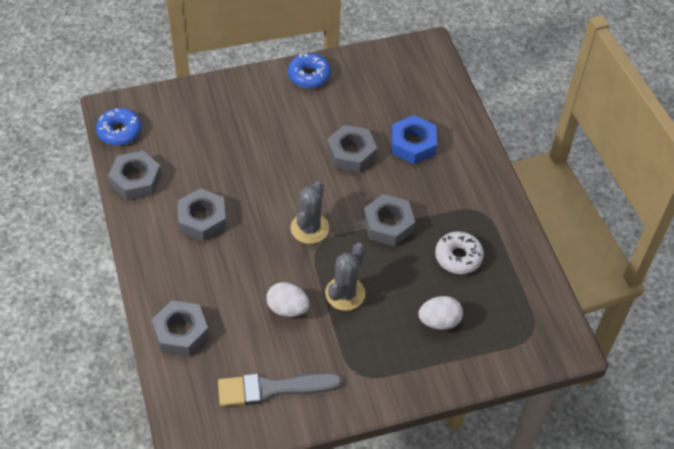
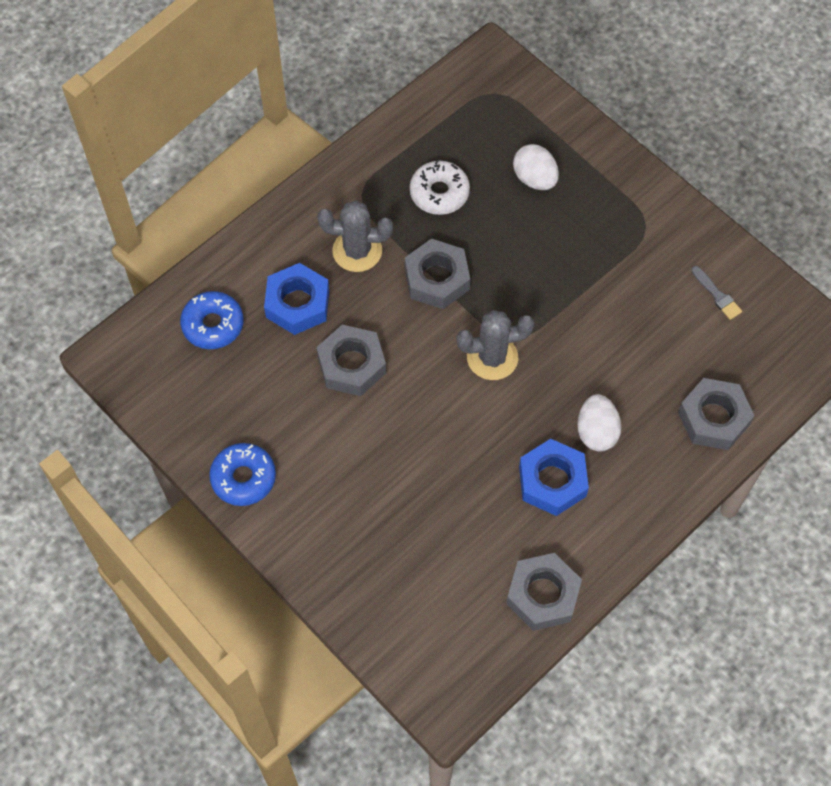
camera: 115 degrees left, 10 degrees up
blue donut [96,108,141,146] -> blue donut moved to [180,291,244,349]
grey nut [178,188,226,241] -> blue nut [519,439,589,516]
grey brush [218,373,342,406] -> grey brush [691,266,742,320], size x0.47
white egg [267,282,309,317] -> white egg moved to [577,394,621,452]
grey cactus [325,243,365,311] -> grey cactus moved to [317,200,393,272]

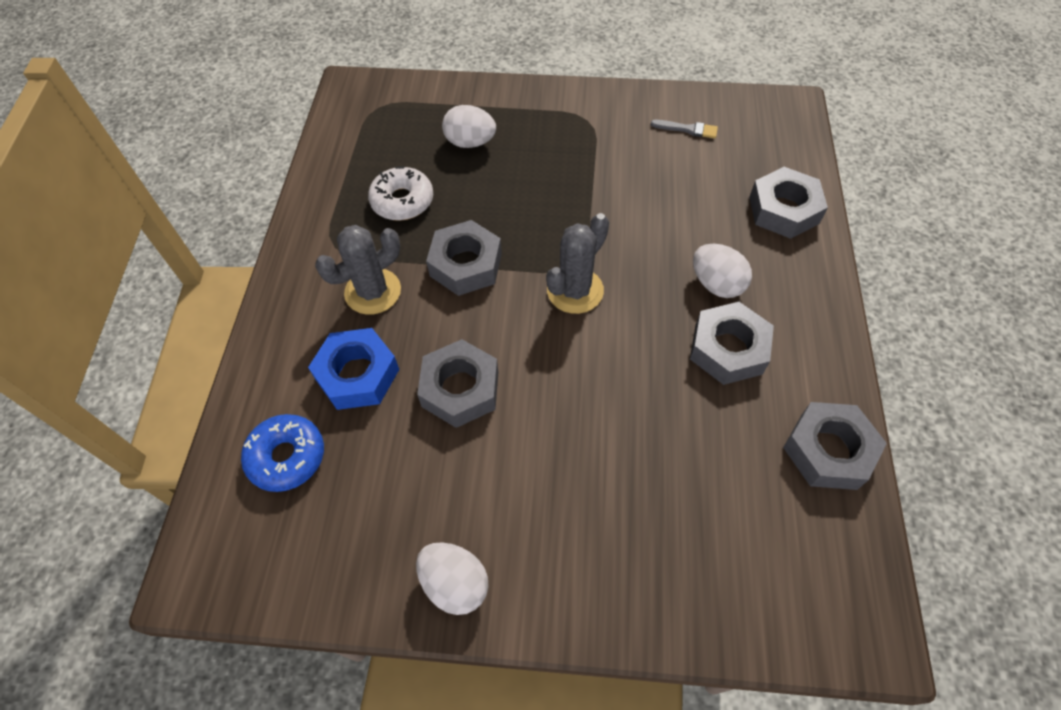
camera: 40 degrees left, 5 degrees down
blue donut [209,443,276,506] -> white egg [416,542,489,615]
blue nut [519,439,589,516] -> grey nut [690,302,774,385]

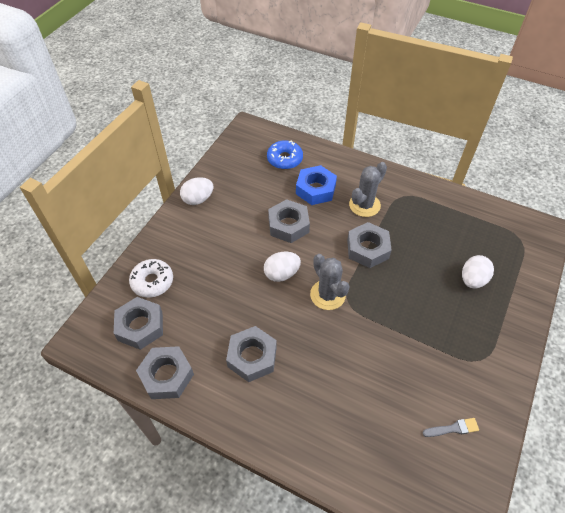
camera: 110 degrees right, 5 degrees down
grey cactus [315,225,401,315] -> grey cactus turned 60 degrees clockwise [349,162,387,217]
white donut [368,166,433,221] -> white donut moved to [129,259,173,298]
grey brush [651,120,718,139] -> grey brush turned 135 degrees counterclockwise [423,418,479,437]
white egg [693,244,752,298] -> white egg moved to [264,252,301,282]
grey nut [749,167,828,239] -> grey nut moved to [114,297,163,350]

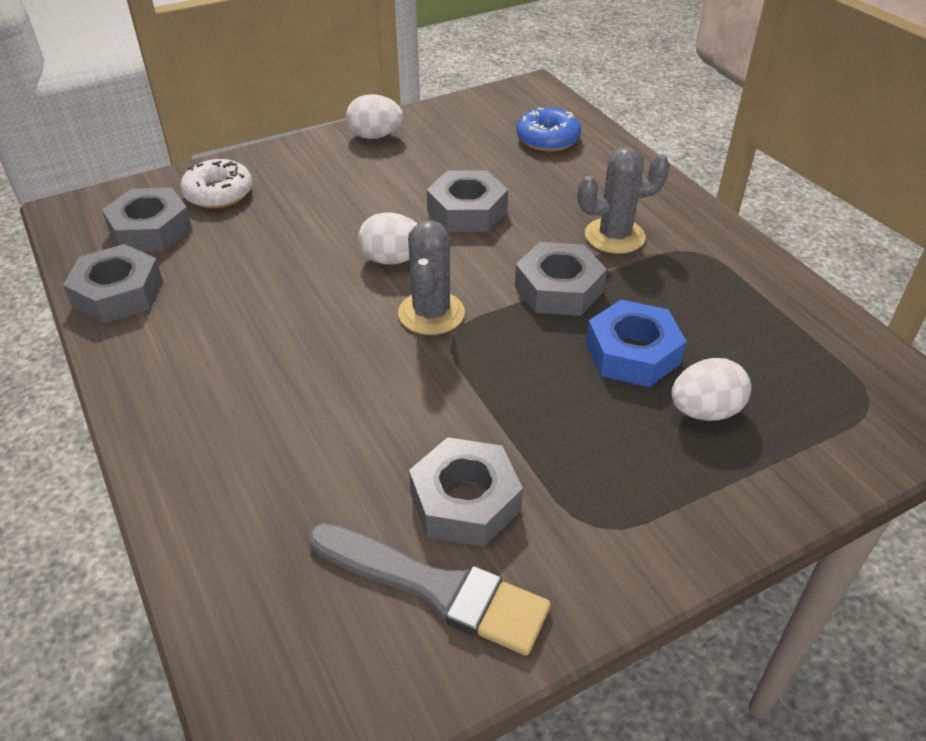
camera: 35 degrees right, 10 degrees down
grey nut [226,326,277,382] -> grey nut moved to [409,437,523,547]
blue nut [296,165,337,205] -> blue nut moved to [586,300,687,387]
grey brush [423,418,479,437] -> grey brush [309,523,551,655], size x2.14

